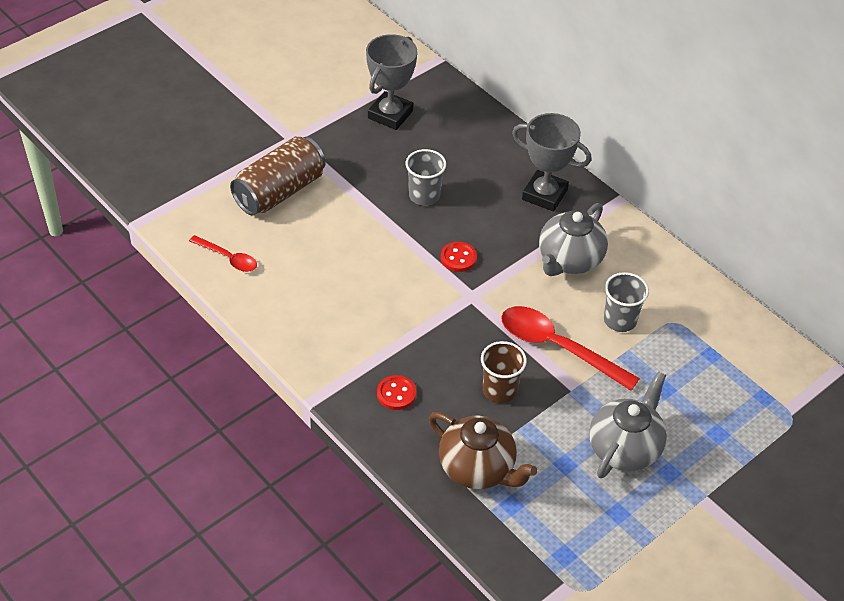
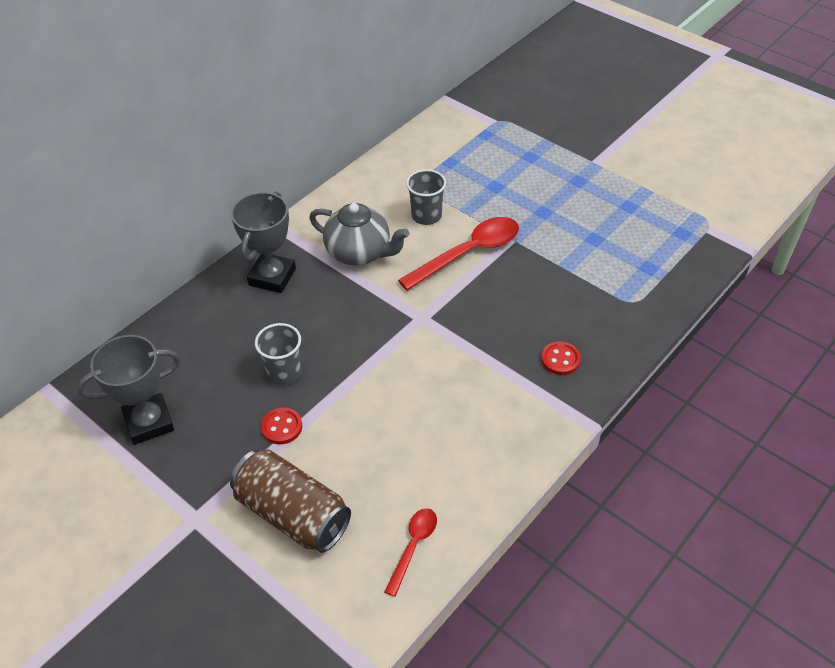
camera: 95 degrees left, 0 degrees up
grey trophy [366,34,417,130] -> grey trophy turned 45 degrees counterclockwise [77,335,180,445]
brown teapot [429,412,537,489] -> none
red button [441,242,477,272] -> red button moved to [261,407,302,444]
brown cup [481,341,527,403] -> none
red spoon [501,306,640,391] -> red spoon turned 150 degrees counterclockwise [398,217,519,291]
grey teapot [589,371,667,478] -> none

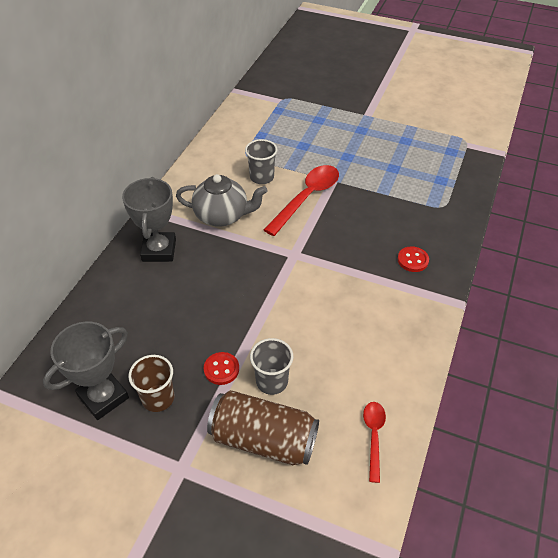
camera: 20 degrees left, 0 degrees up
grey cup [255,323,302,385] -> grey cup moved to [250,338,293,395]
none -> brown cup [128,355,174,412]

